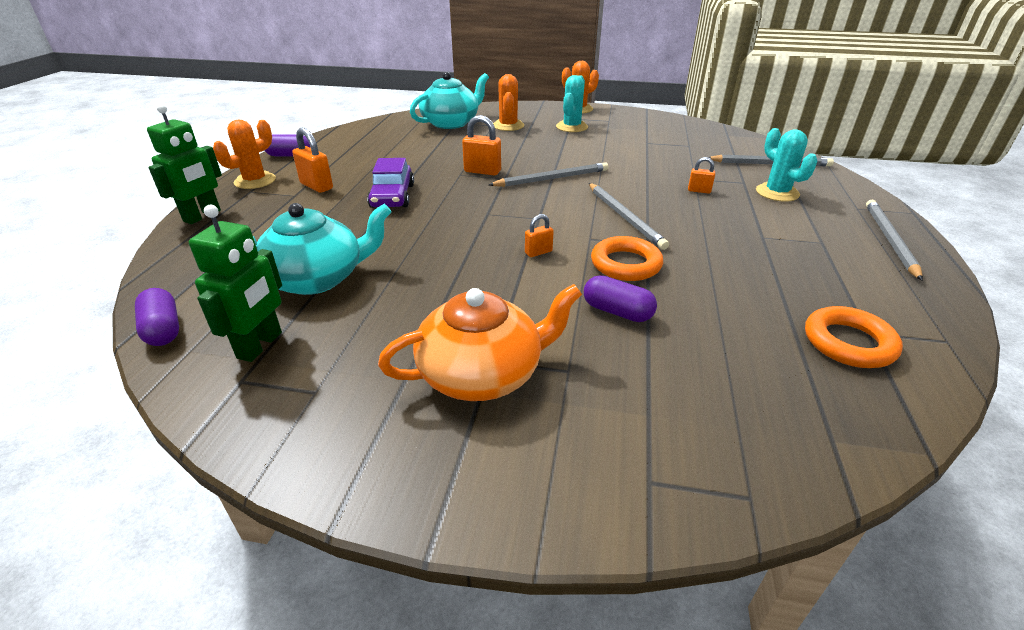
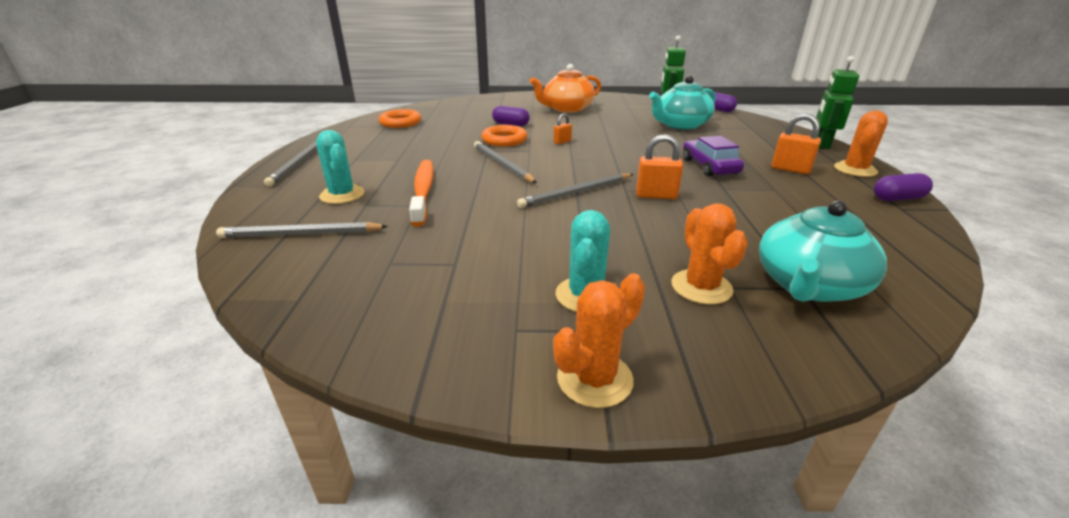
camera: 170 degrees right, 5 degrees down
orange padlock [688,157,715,194] -> orange toothbrush [409,160,434,227]

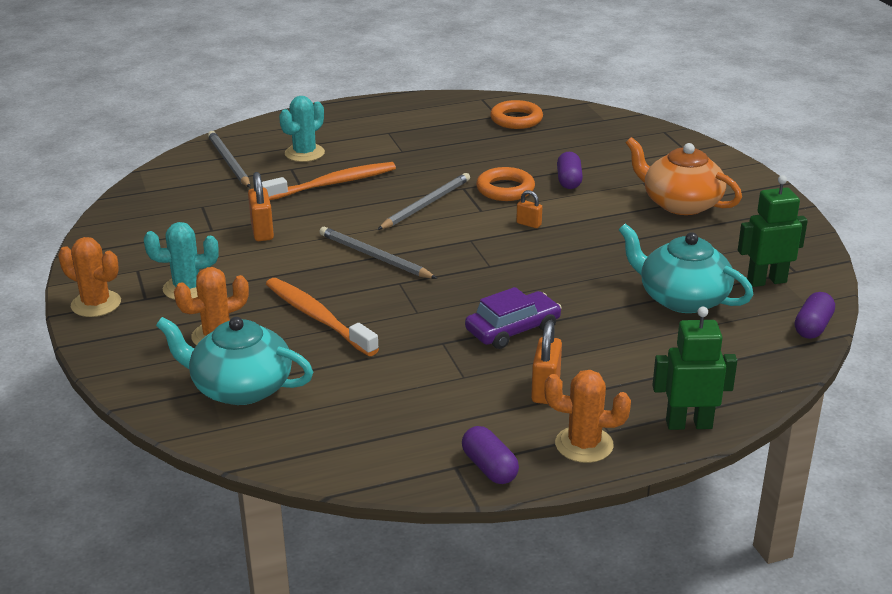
camera: 70 degrees right, 0 degrees up
grey pencil [264,141,317,187] -> none
orange padlock [636,134,683,199] -> orange padlock moved to [248,172,274,241]
none -> orange toothbrush [266,278,379,356]

